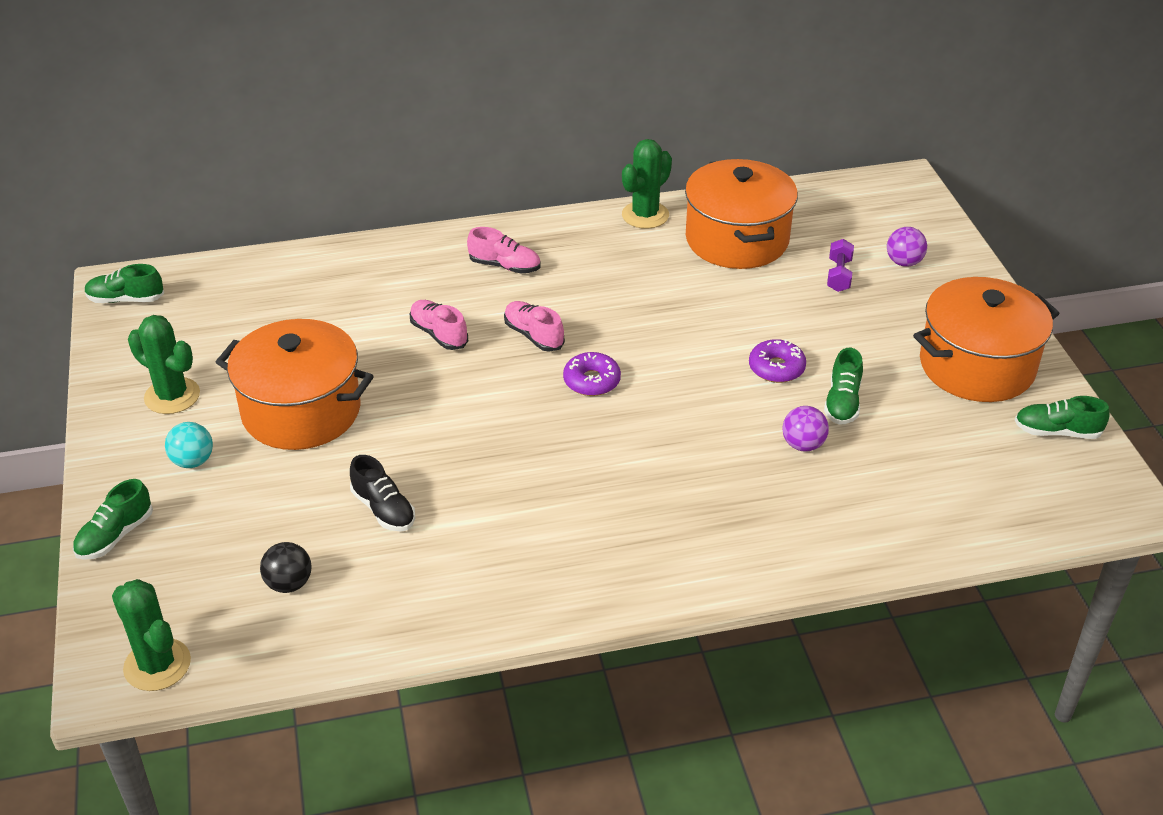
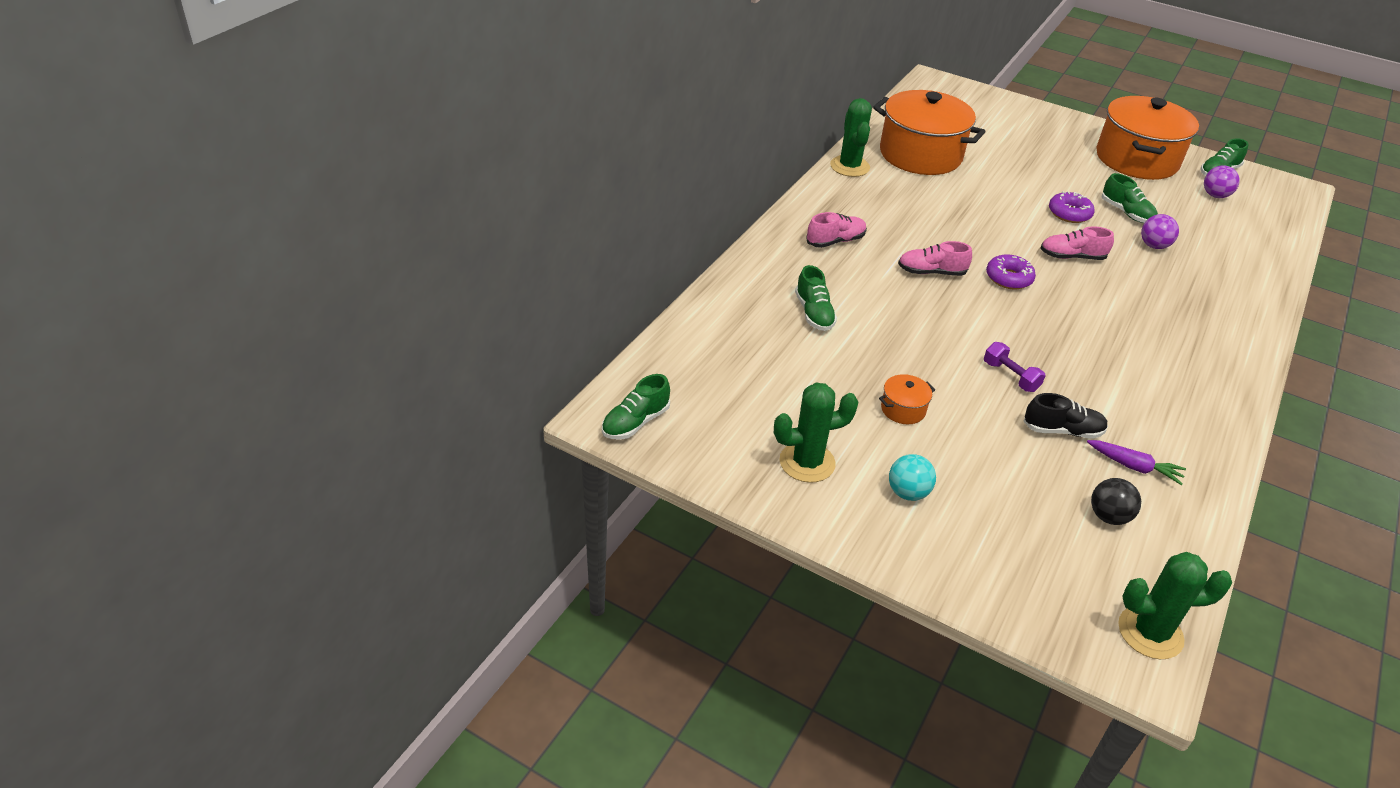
camera: 50 degrees left, 0 degrees up
green shoe [73,479,153,560] -> green shoe moved to [795,265,837,331]
orange pot [216,319,374,450] -> orange pot [879,374,935,424], size x0.40
pink shoe [409,300,468,350] -> pink shoe moved to [1040,226,1114,260]
purple dumbbell [827,239,854,292] -> purple dumbbell moved to [984,342,1046,392]
purple ball [887,227,927,267] -> purple ball moved to [1204,165,1240,198]
none -> purple carrot [1087,440,1186,485]

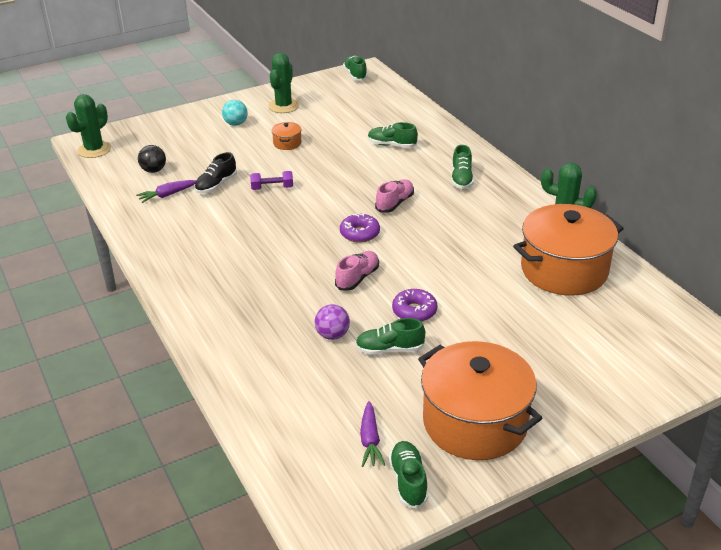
camera: 125 degrees right, 5 degrees down
pink shoe [806,212,867,248] -> green shoe [451,145,474,189]
purple ball [1204,165,1240,198] -> purple carrot [360,401,385,467]

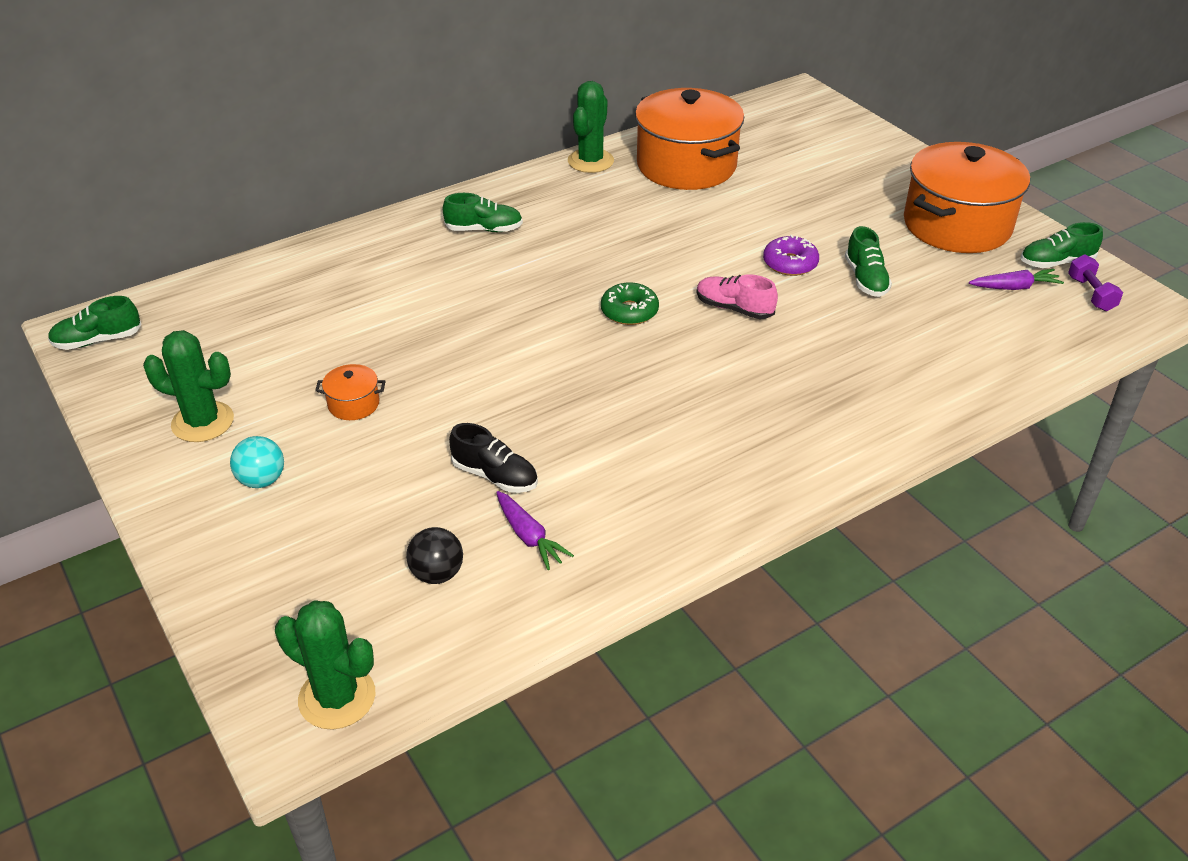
camera: 95 degrees left, 5 degrees up
purple dumbbell [250,171,293,190] -> purple dumbbell moved to [1068,254,1123,311]
purple ball [315,304,350,340] -> none
purple donut [340,214,380,243] -> green donut [601,282,659,325]
green shoe [368,122,418,148] -> none
pink shoe [375,179,414,213] -> none

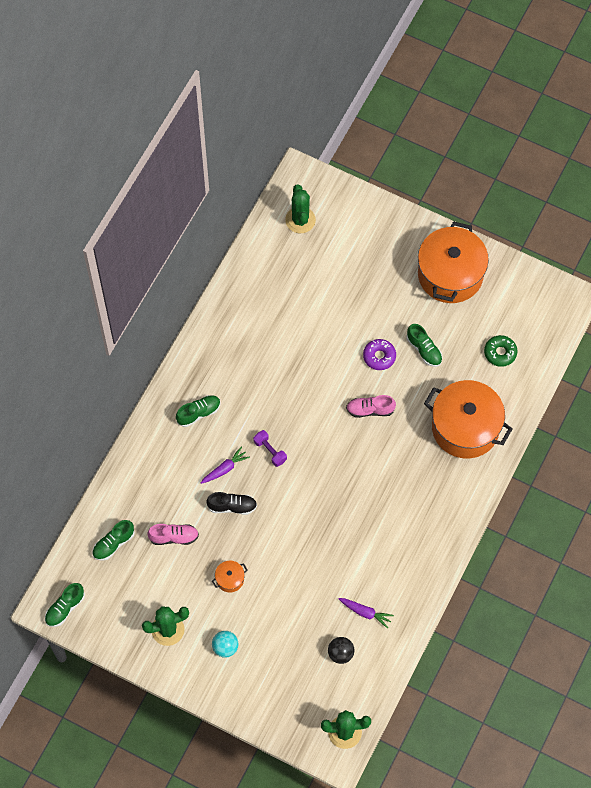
camera: 30 degrees left, 25 degrees up
black shoe [449,423,538,493] -> black shoe moved to [206,492,257,515]
green cactus [568,81,614,173] -> green cactus moved to [285,184,316,233]
green donut [601,282,659,325] -> green donut moved to [484,335,518,367]
orange pot [635,88,744,190] -> orange pot moved to [424,380,512,459]
purple carrot [969,269,1064,290] -> purple carrot moved to [201,447,250,484]
green shoe [1021,222,1103,268] -> green shoe moved to [92,520,135,561]
purple dumbbell [1068,254,1123,311] -> purple dumbbell moved to [253,430,287,467]
none -> pink shoe [147,524,199,545]

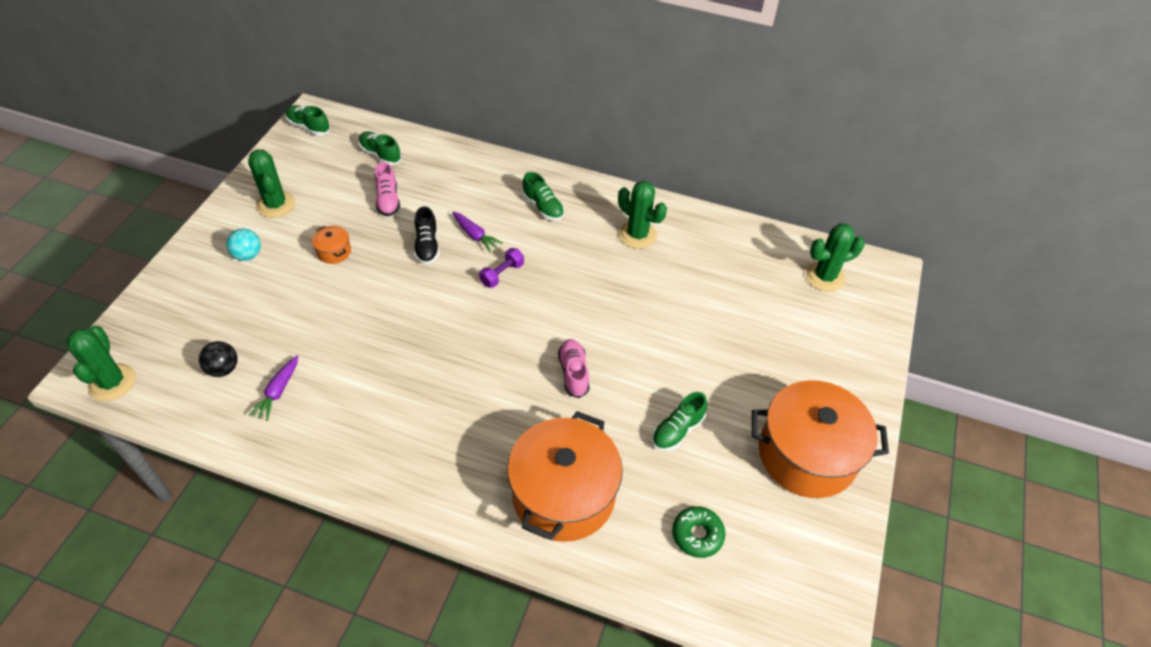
camera: 80 degrees right, 15 degrees down
purple donut [363,339,396,370] -> none
none -> green cactus [618,181,667,249]

